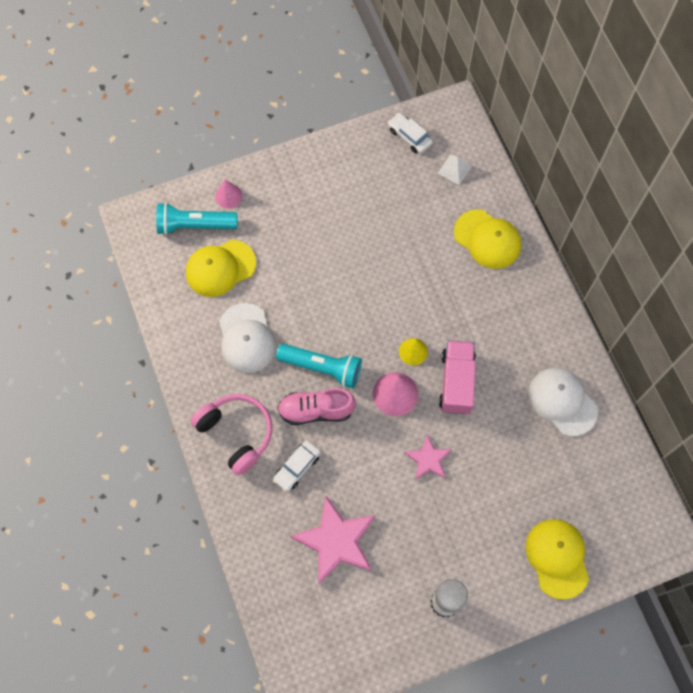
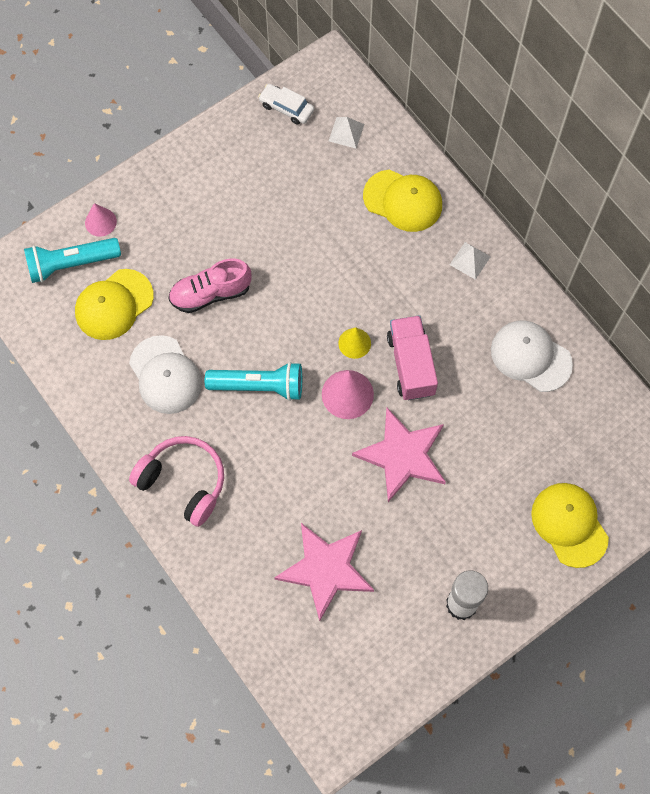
camera: 15 degrees left, 0 degrees up
white car [273,440,321,492] -> none
pink shoe [277,388,356,425] -> pink shoe moved to [168,259,252,313]
pink star [404,435,452,480] -> pink star [352,408,446,502], size x1.78
none -> white pyramid [450,242,491,280]

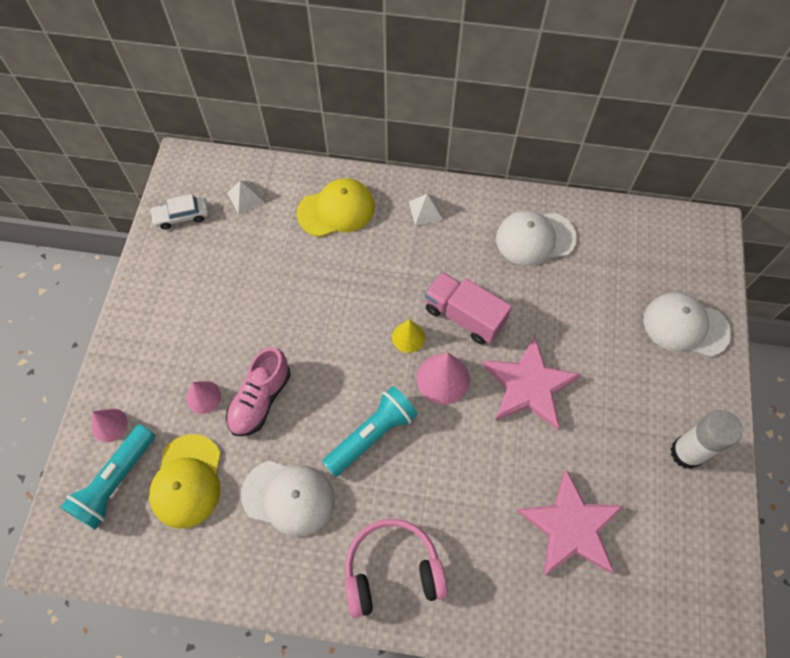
camera: 45 degrees left, 5 degrees down
yellow cap [531,483,609,568] -> white cap [643,292,731,357]
none -> pink cone [187,381,221,414]

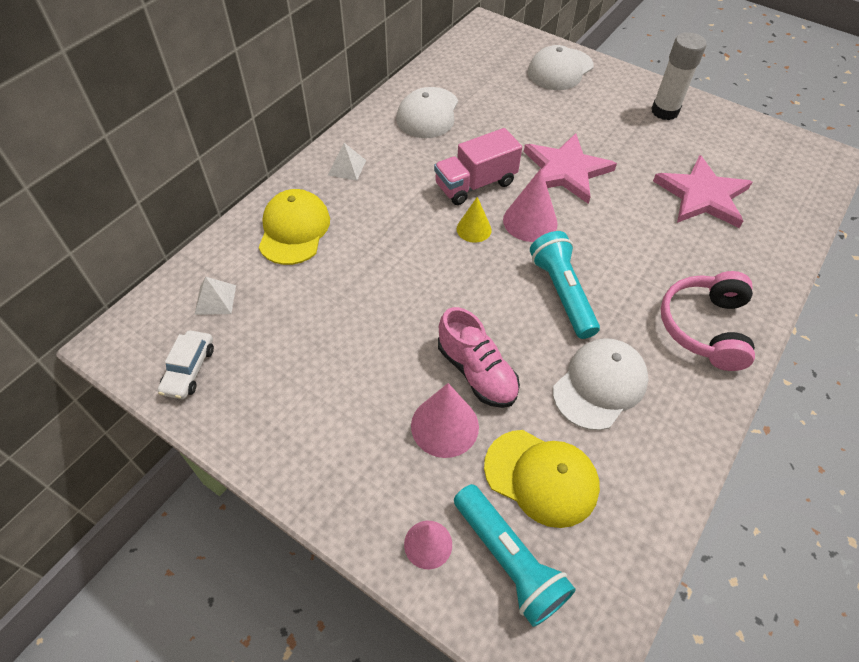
camera: 65 degrees left, 10 degrees down
pink cone [187,381,221,414] -> pink cone [411,383,479,458], size x1.57

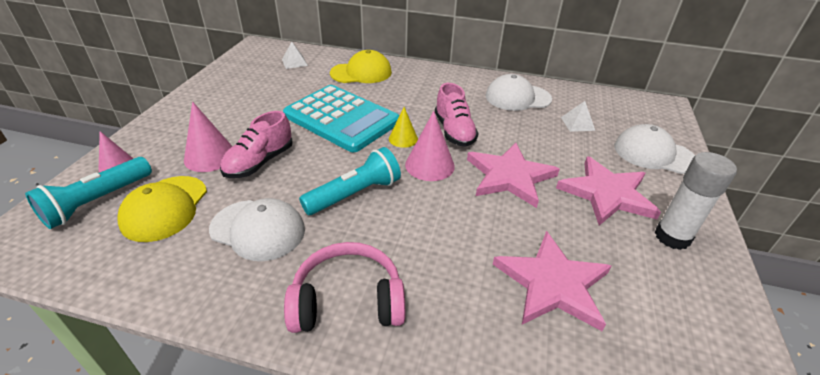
camera: 70 degrees right, 15 degrees down
white car [158,330,214,399] -> none
white pyramid [328,143,366,181] -> white pyramid moved to [561,101,595,132]
pink truck [434,128,522,205] -> pink shoe [435,83,478,147]
none -> turquoise calculator [283,85,400,152]
none -> pink star [556,156,661,225]

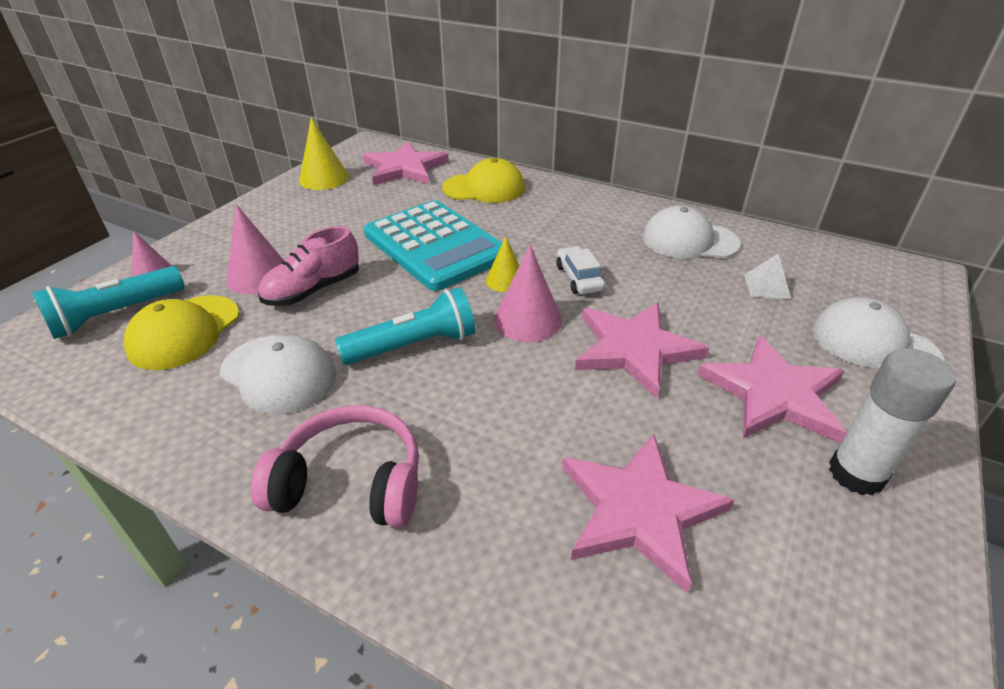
camera: 15 degrees right, 0 degrees up
white pyramid [282,42,308,69] -> pink star [363,141,449,186]
pink shoe [435,83,478,147] -> white car [556,246,605,295]
none -> yellow cone [299,117,349,190]

